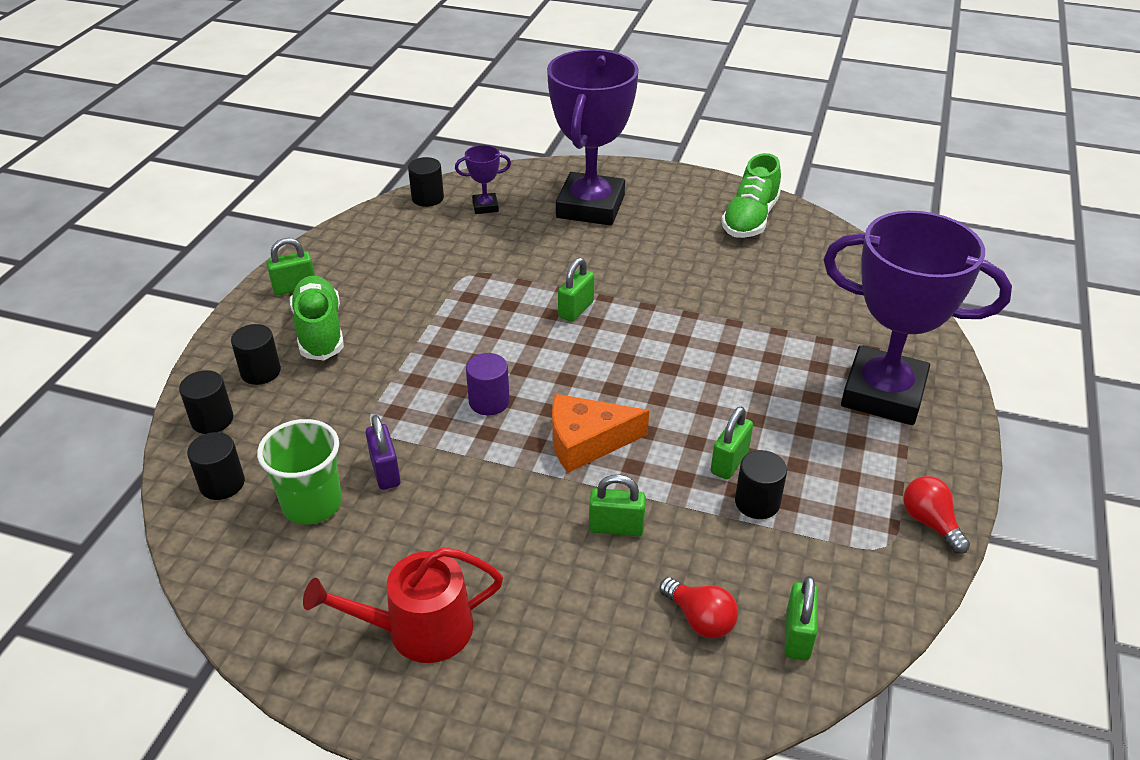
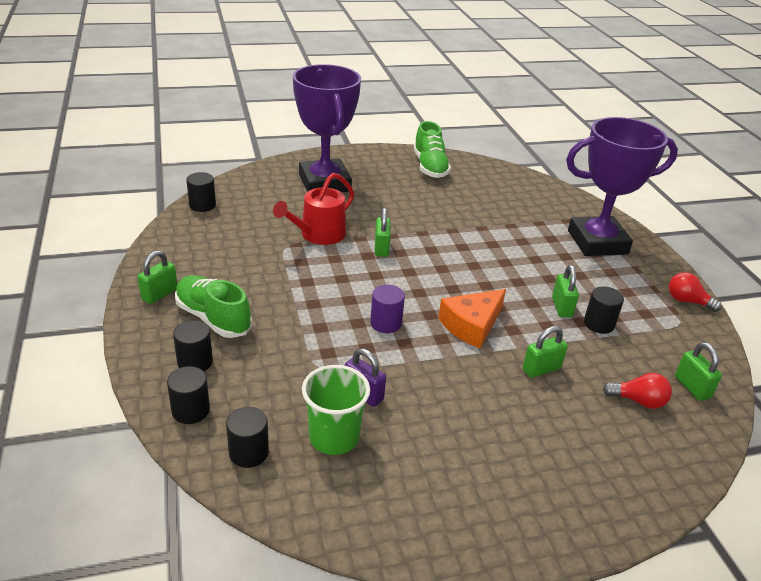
camera: 35 degrees left, 5 degrees down
red watering can [303,547,503,663] -> red watering can moved to [273,173,354,245]
purple trophy [455,145,511,214] -> none

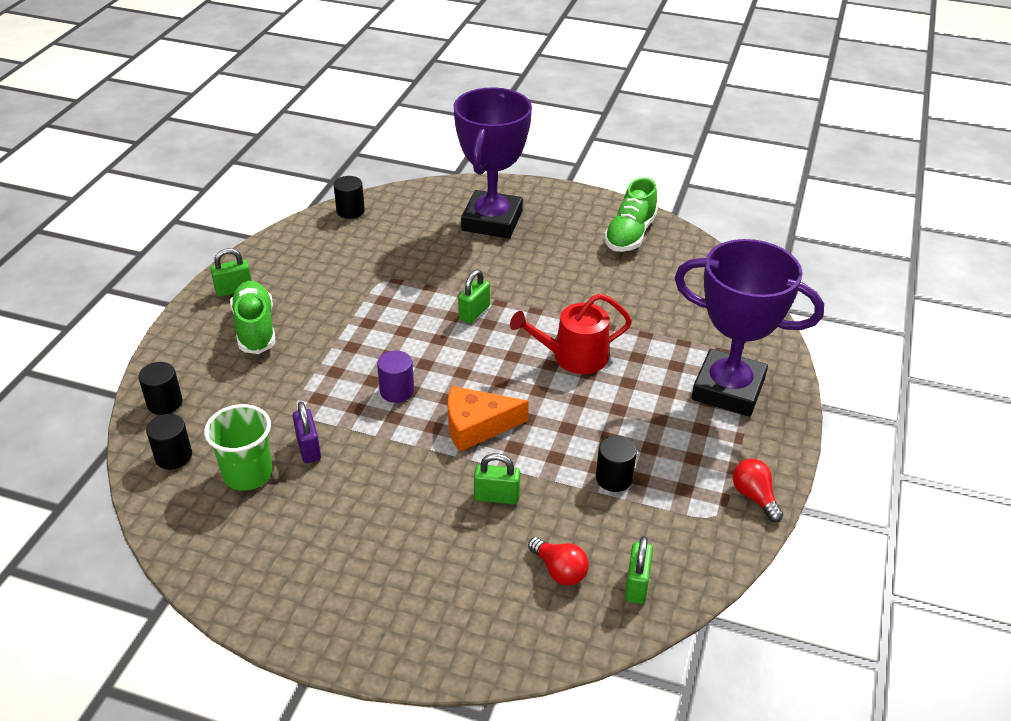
camera: 35 degrees right, 5 degrees up
black cylinder [173,320,213,371] -> none
red watering can [273,173,354,245] -> red watering can moved to [510,294,632,374]
green padlock [552,265,579,318] -> none

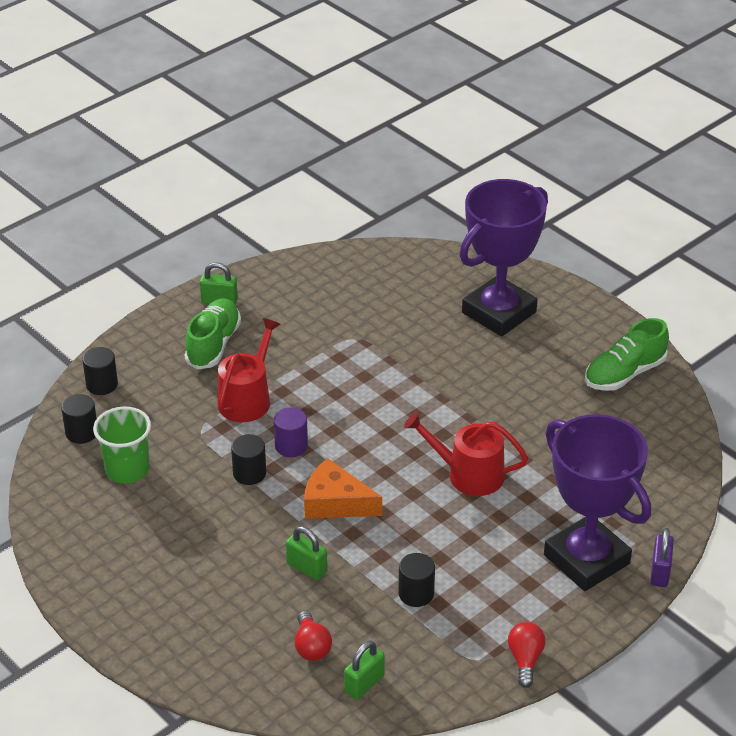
camera: 30 degrees right, 0 degrees up
purple padlock [293,402,321,463] -> purple padlock moved to [650,528,674,587]
black cylinder [334,176,365,219] -> black cylinder moved to [231,434,266,485]
green padlock [458,270,490,324] -> none
none -> red watering can [217,318,280,422]

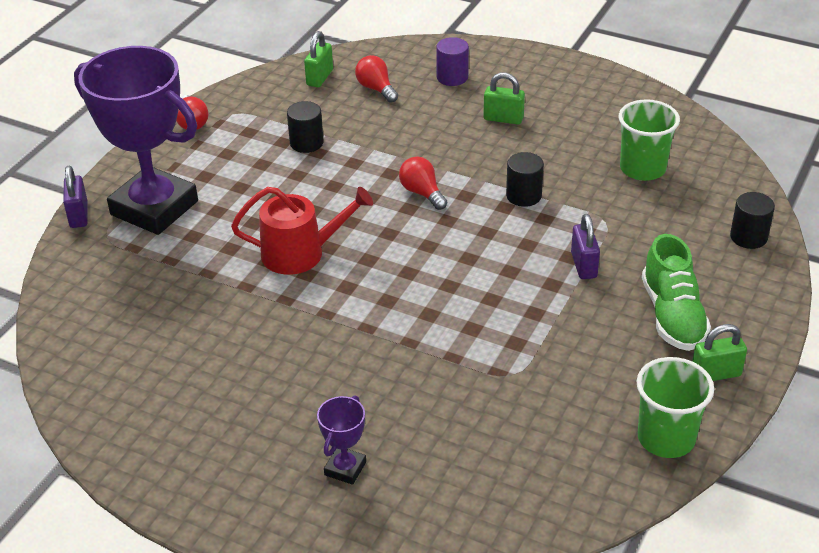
camera: 160 degrees right, 0 degrees up
black cylinder [61,394,97,444] -> none
red watering can [217,318,280,422] -> purple padlock [571,214,600,279]
purple cylinder [274,407,308,457] -> purple cylinder moved to [436,37,469,86]
green padlock [286,526,327,580] -> green padlock moved to [483,72,525,125]
orange cheese [304,458,382,519] -> red light bulb [399,156,447,210]
purple trophy [459,179,548,336] -> purple trophy [317,395,366,485], size x0.41
green shoe [585,318,669,391] -> none
none -> green cup [636,357,714,458]

